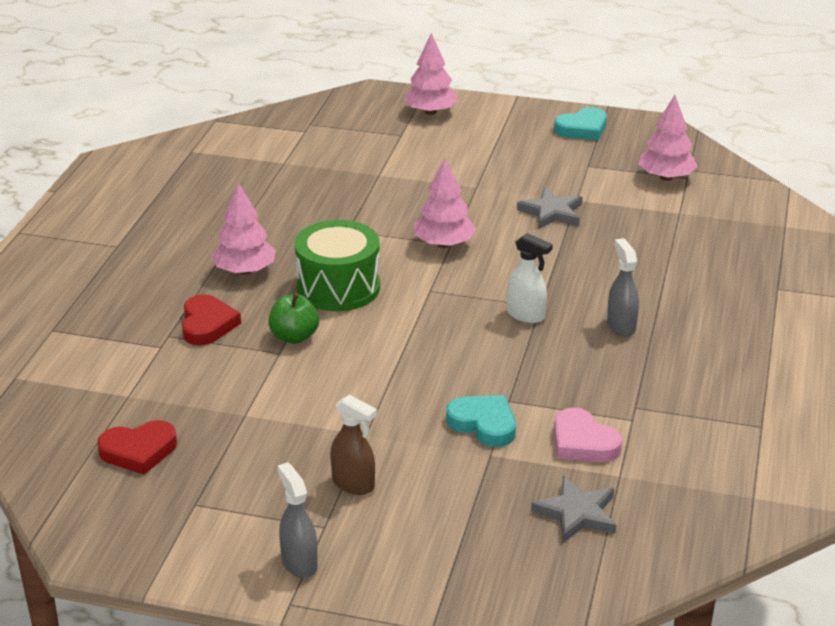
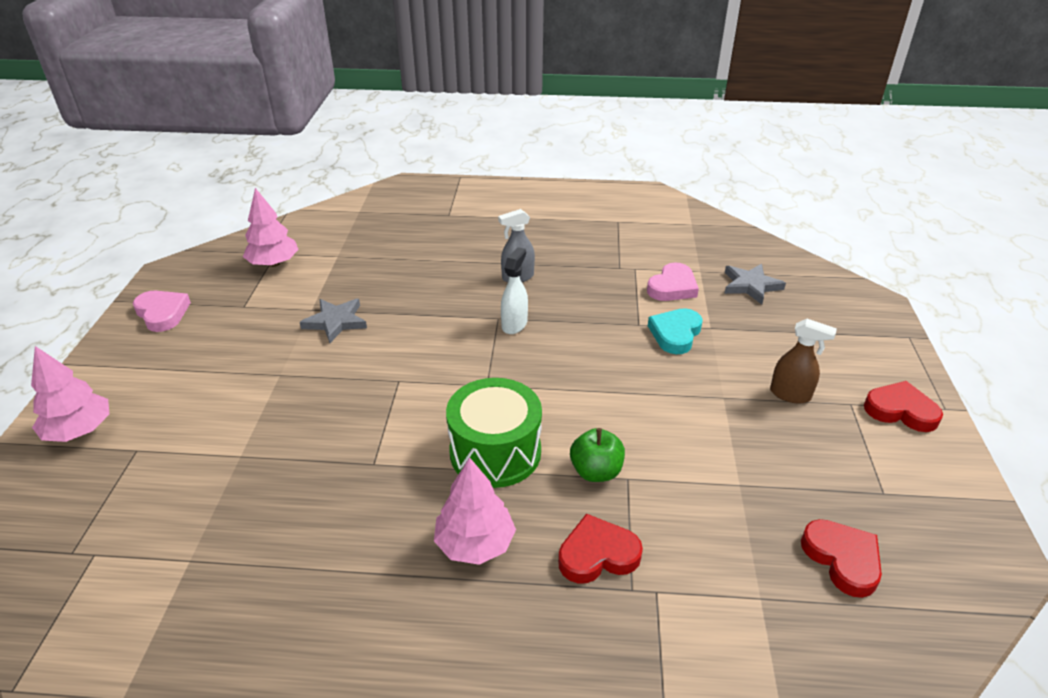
camera: 100 degrees left, 5 degrees up
grey spray bottle [277,462,318,578] -> red heart [864,381,943,432]
brown spray bottle [330,395,377,495] -> brown spray bottle turned 90 degrees clockwise [770,319,837,404]
pink tree [414,158,476,248] -> none
turquoise heart [554,107,607,140] -> pink heart [133,291,191,332]

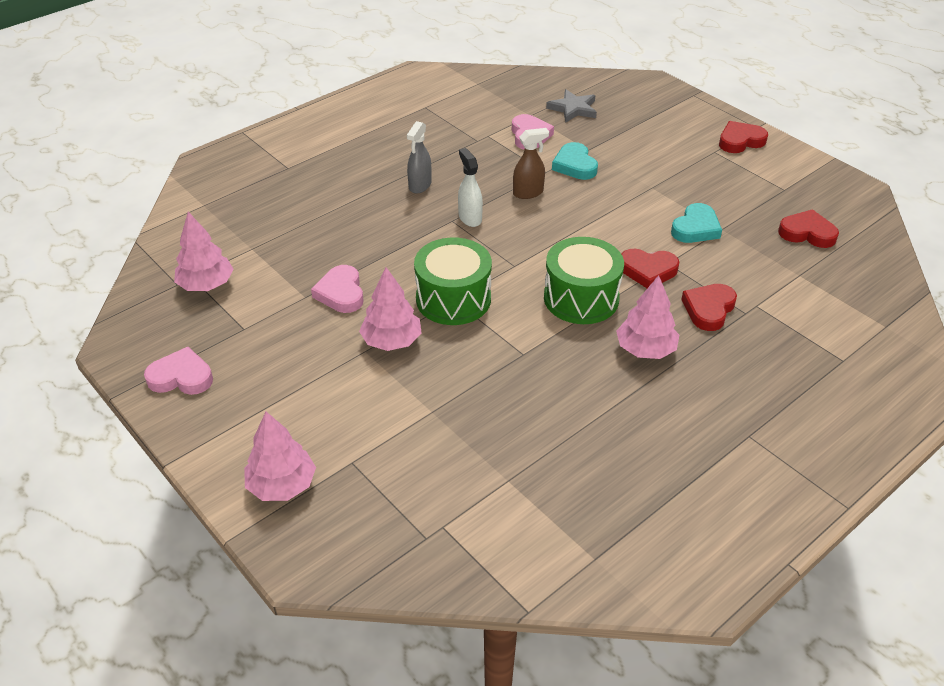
camera: 45 degrees left, 5 degrees up
grey star [300,299,367,343] -> pink heart [311,265,364,313]
green apple [570,428,625,482] -> red heart [621,249,679,288]
brown spray bottle [770,319,837,404] -> brown spray bottle moved to [513,128,549,199]
none -> pink tree [359,267,422,351]
none -> green drum [414,237,492,325]
none -> turquoise heart [671,203,722,243]

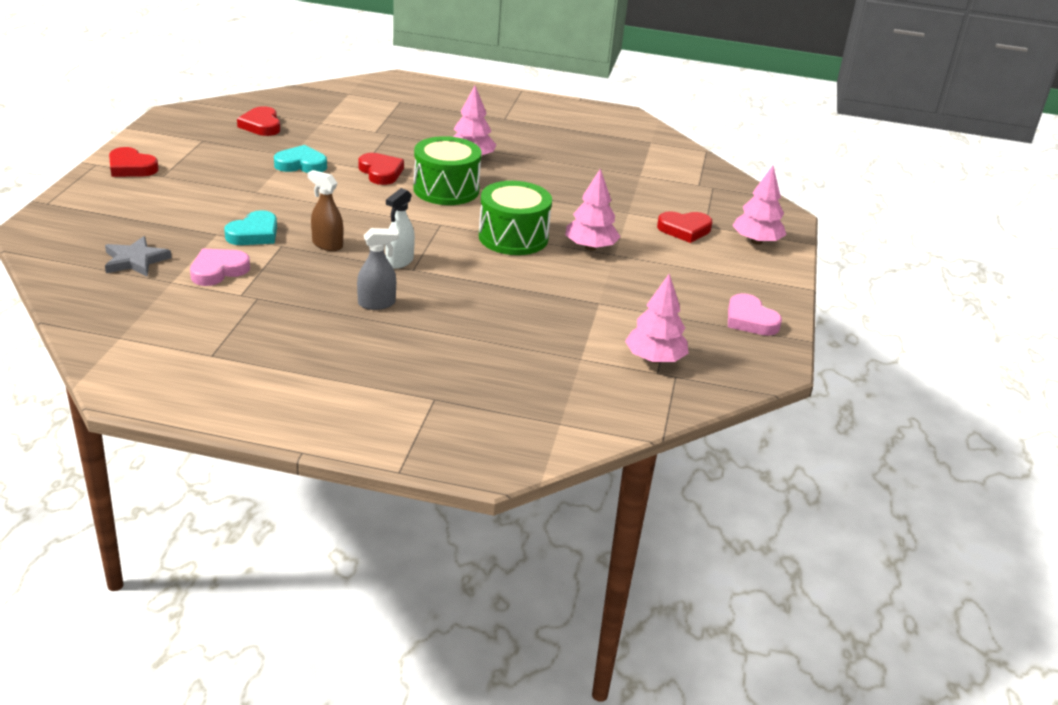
camera: 130 degrees left, 10 degrees down
pink heart [311,265,364,313] -> none
red heart [681,284,737,331] -> red heart moved to [657,211,712,243]

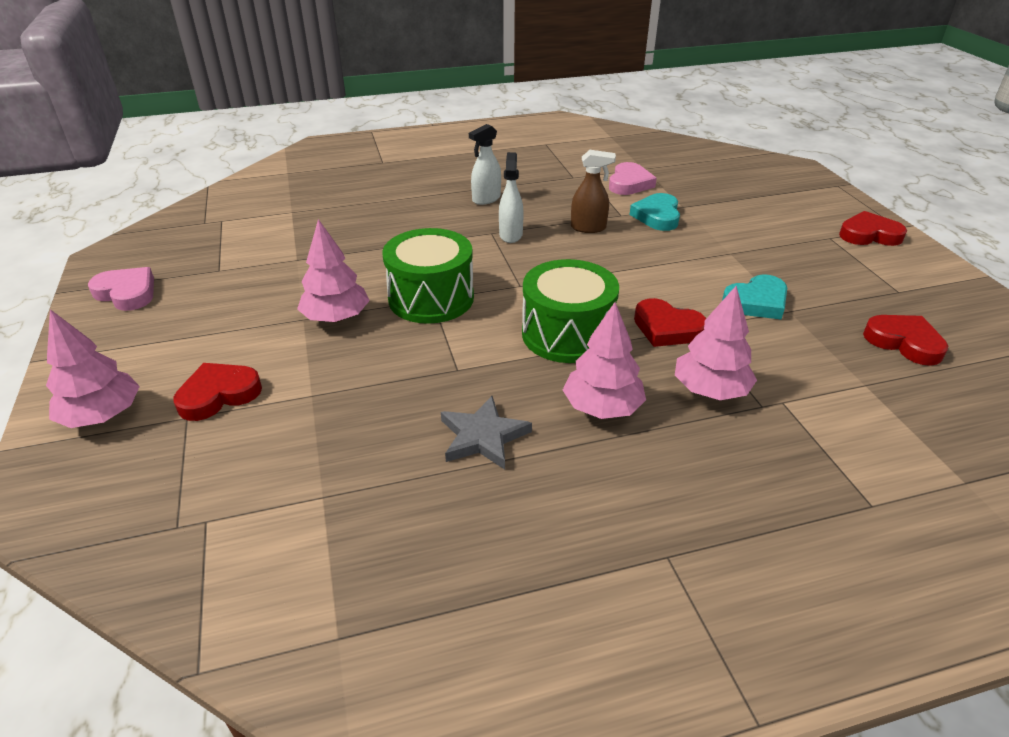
camera: 155 degrees right, 5 degrees up
grey star [105,236,172,277] -> grey star moved to [441,396,532,469]
grey spray bottle [357,228,399,310] -> white spray bottle [469,124,501,205]
pink tree [625,274,689,363] -> pink tree moved to [675,286,757,400]

